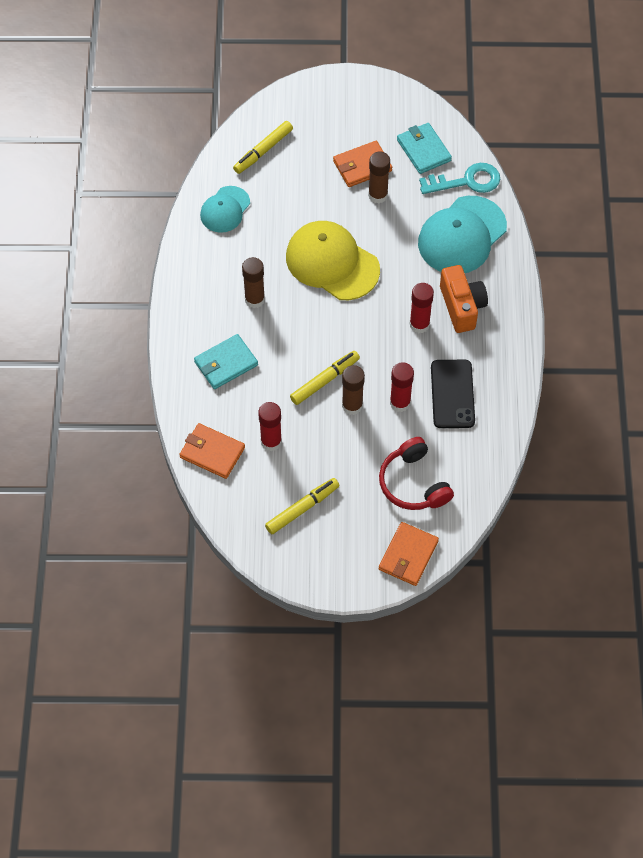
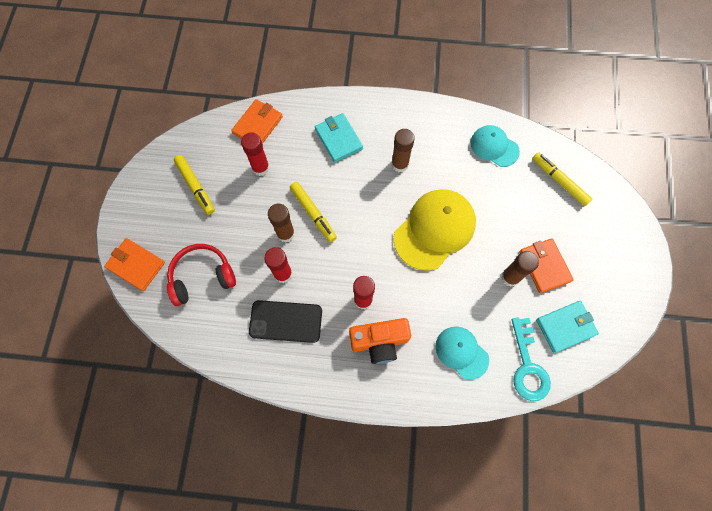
camera: 95 degrees right, 10 degrees up
turquoise cap [418,196,507,273] -> turquoise cap [435,326,489,380], size x0.59

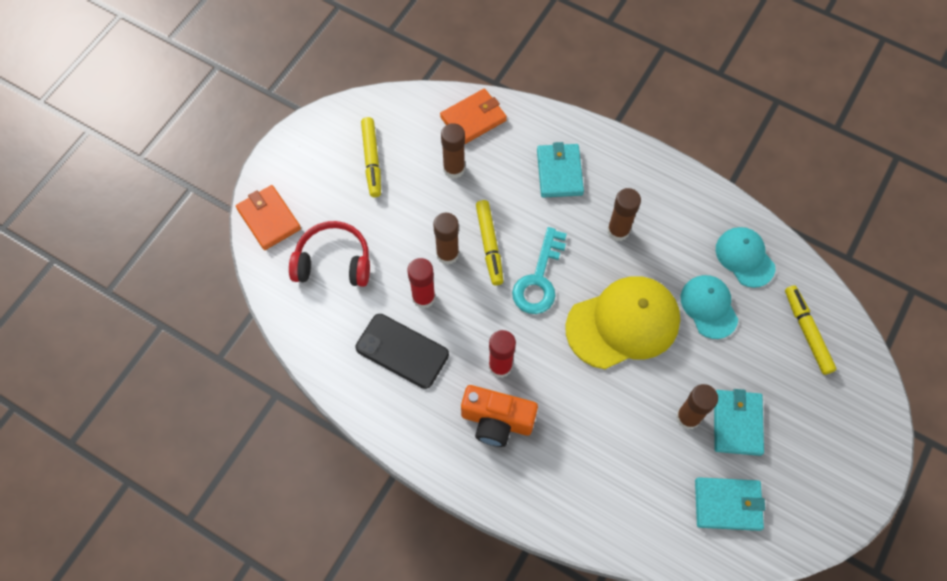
camera: 25 degrees right, 5 degrees down
red glue stick [241,132,269,176] -> brown glue stick [441,123,465,179]
turquoise cap [435,326,489,380] -> turquoise cap moved to [681,275,738,339]
turquoise key [512,317,551,401] -> turquoise key moved to [512,227,567,314]
orange wallet [519,238,574,293] -> turquoise wallet [714,389,764,456]

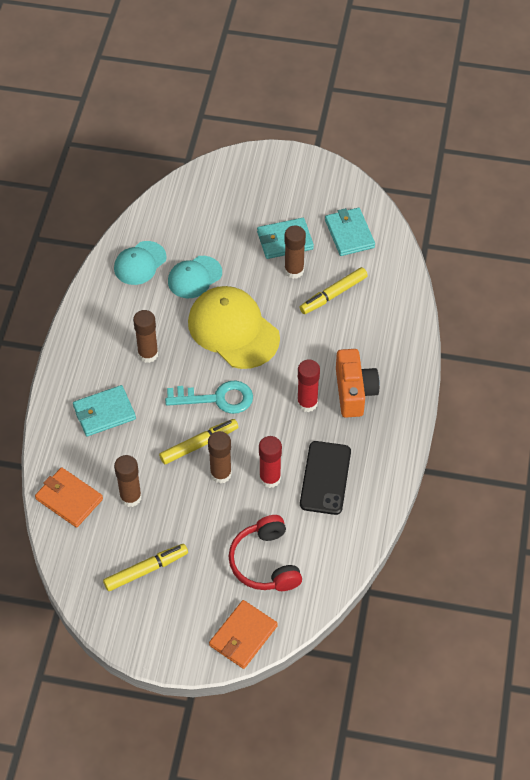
camera: 110 degrees left, 10 degrees down
yellow marker [785,285,837,375] -> yellow marker moved to [300,267,368,314]

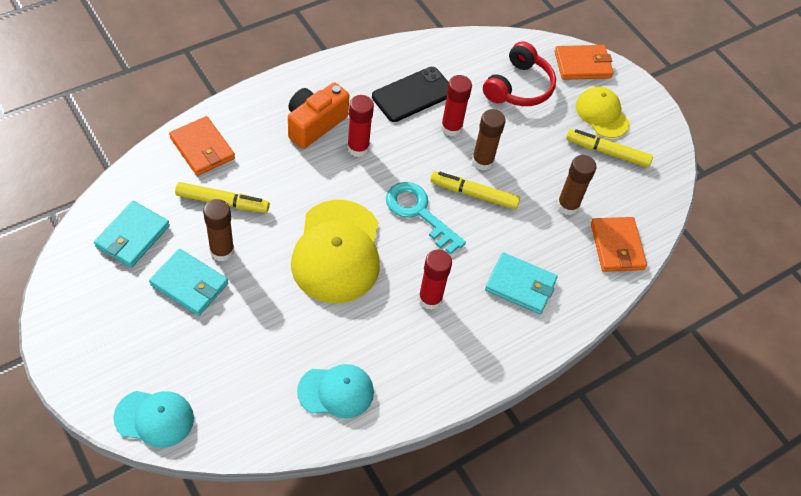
camera: 140 degrees left, 0 degrees up
brown glue stick [133,310,158,363] -> red glue stick [418,250,452,310]
turquoise cap [168,256,222,298] -> turquoise cap moved to [113,391,194,448]
none -> orange wallet [169,116,235,176]
none -> yellow cap [576,87,630,138]

